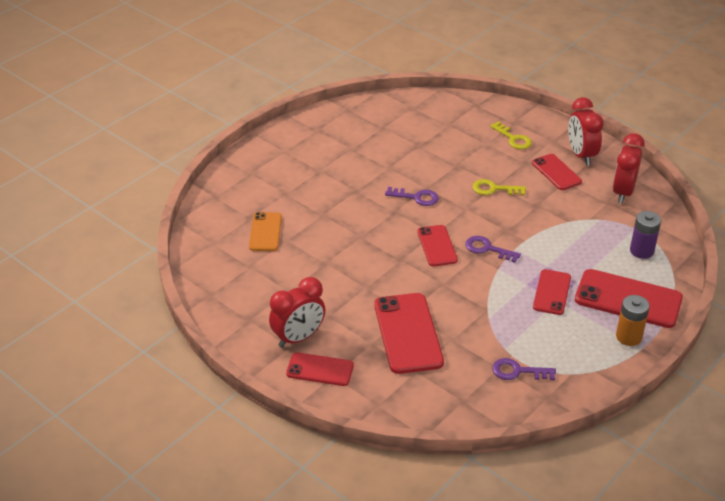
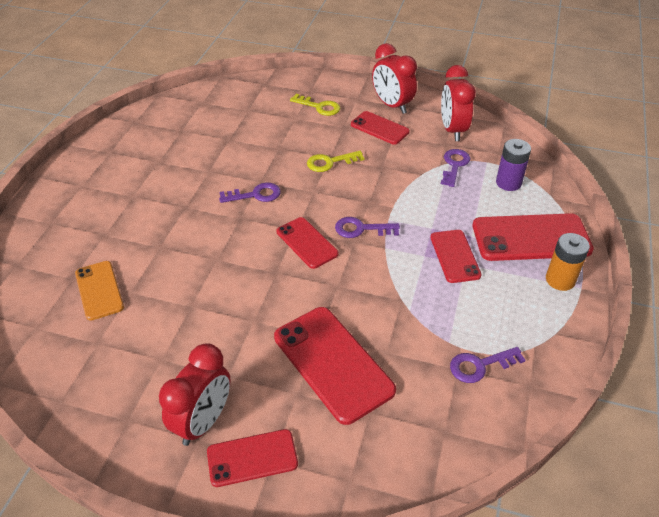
camera: 25 degrees left, 5 degrees up
none -> purple key [441,149,470,187]

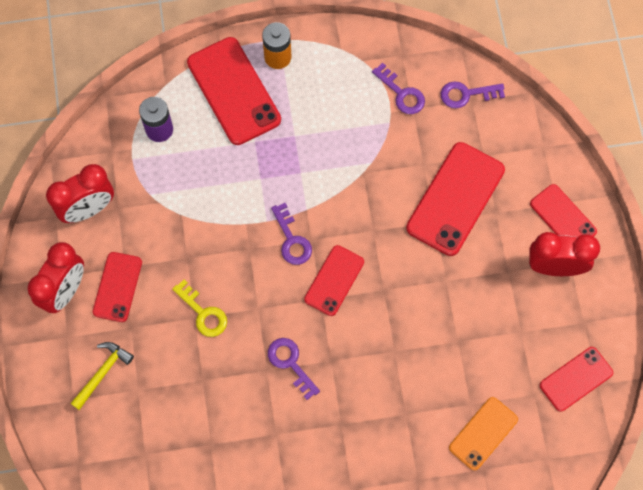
camera: 115 degrees left, 25 degrees up
yellow key [290,94,340,116] -> yellow hammer [70,342,134,410]
red phone [430,230,482,283] -> red phone moved to [540,347,613,412]
purple key [441,149,470,187] -> purple key moved to [441,81,505,108]

